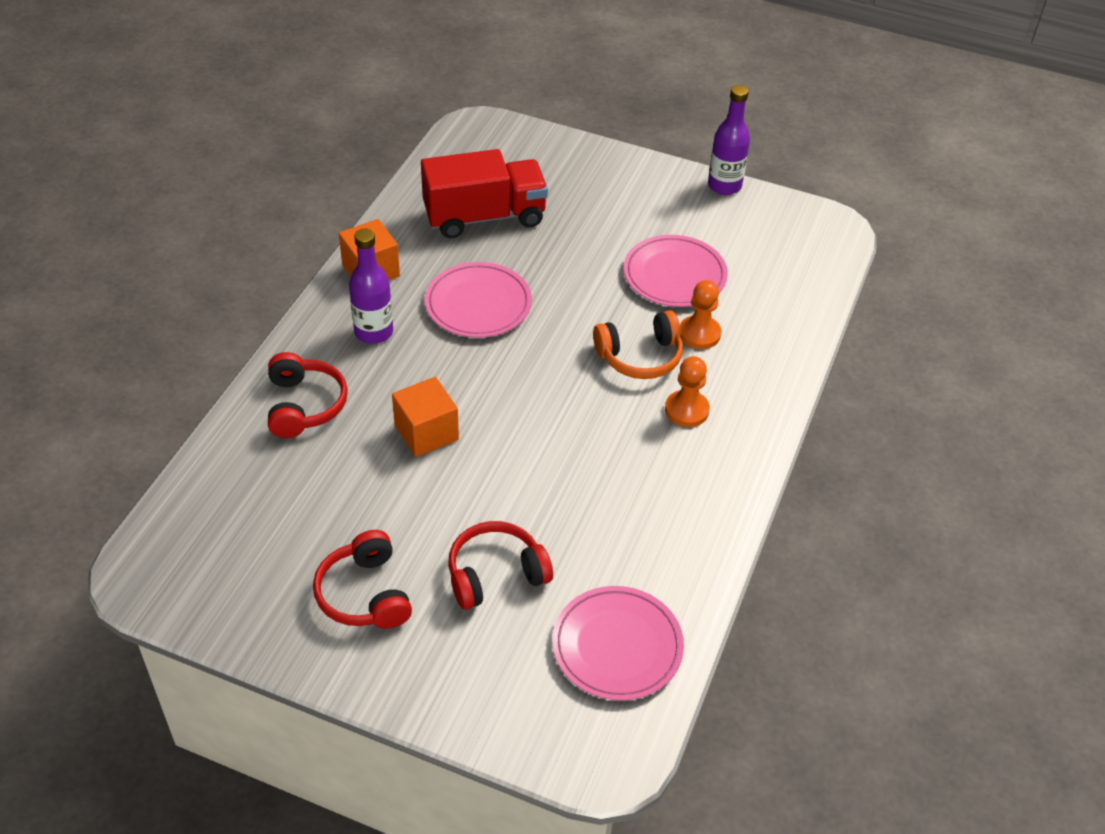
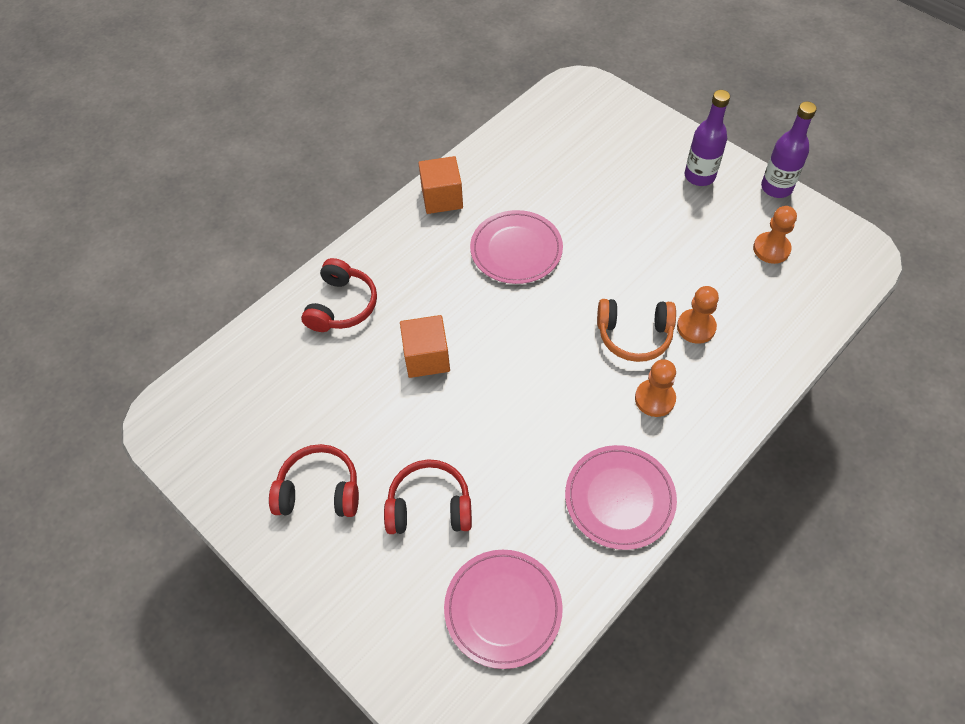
camera: 25 degrees right, 10 degrees up
red headphones [313,530,412,629] -> red headphones turned 90 degrees clockwise [269,444,359,517]
purple bottle [349,229,393,344] -> purple bottle moved to [685,90,730,186]
red truck [421,149,548,238] -> none
pink plate [624,235,728,307] -> pink plate moved to [565,445,677,550]
none -> orange pawn [753,206,797,264]

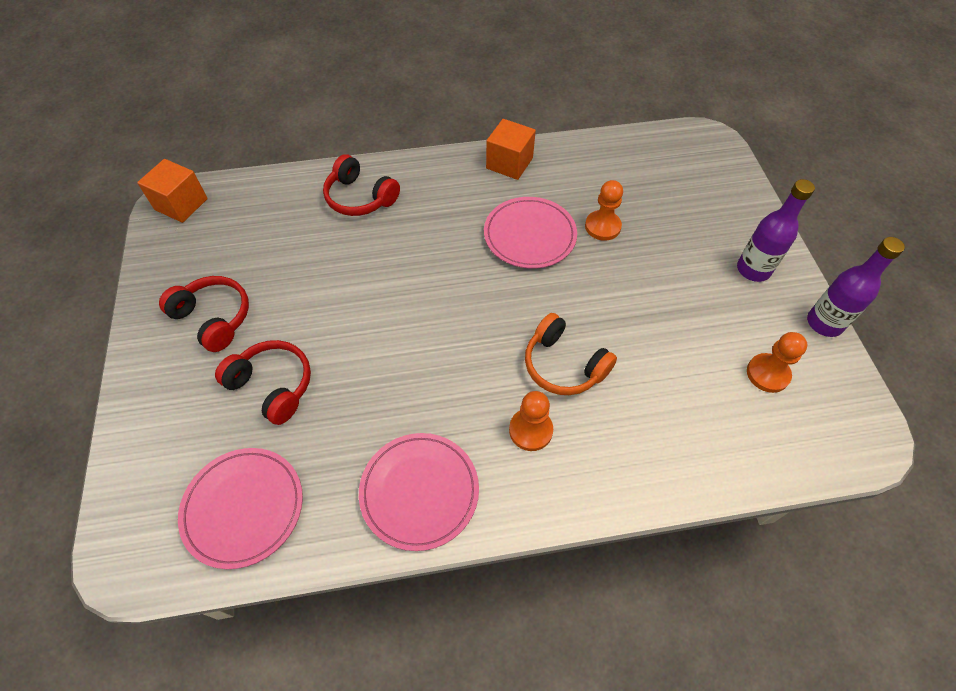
camera: 35 degrees right, 0 degrees up
red headphones [301,258,377,332] -> red headphones turned 75 degrees clockwise [323,154,400,216]
orange cube [400,315,450,378] -> orange cube moved to [137,159,208,223]
orange pawn [677,286,719,344] -> orange pawn moved to [585,180,623,241]

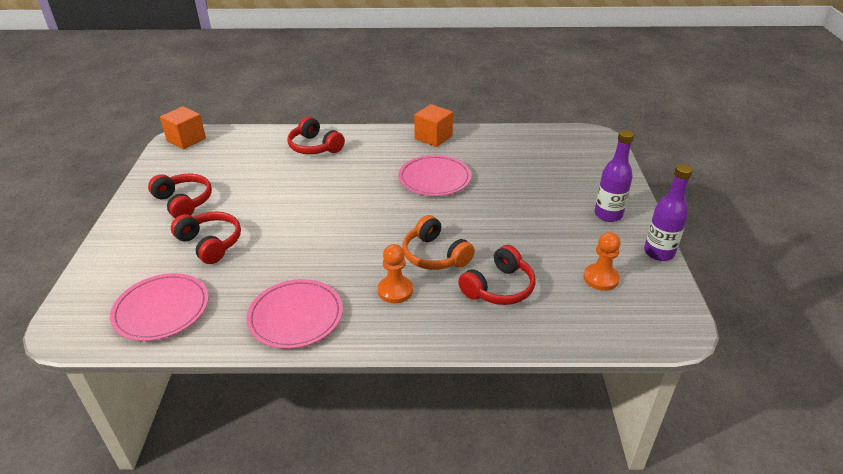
camera: 10 degrees right, 20 degrees down
orange pawn [585,180,623,241] -> none
none -> red headphones [458,245,535,305]

